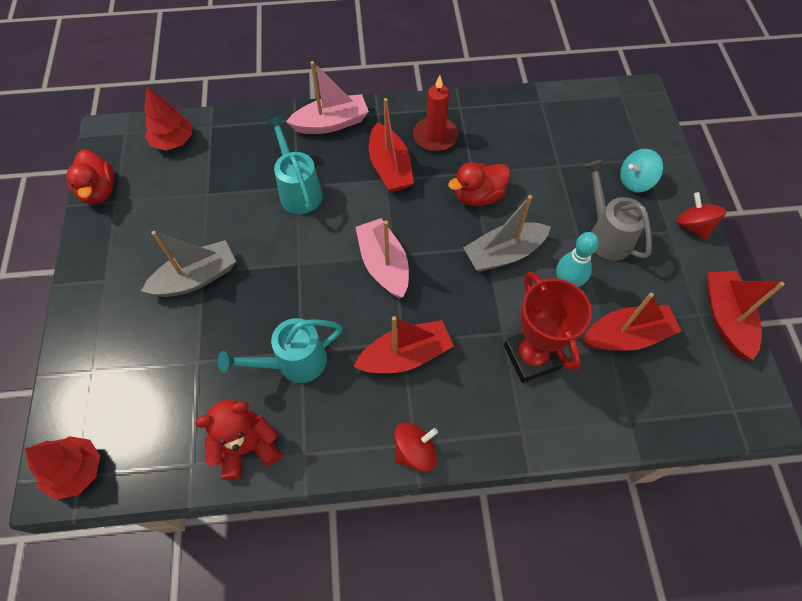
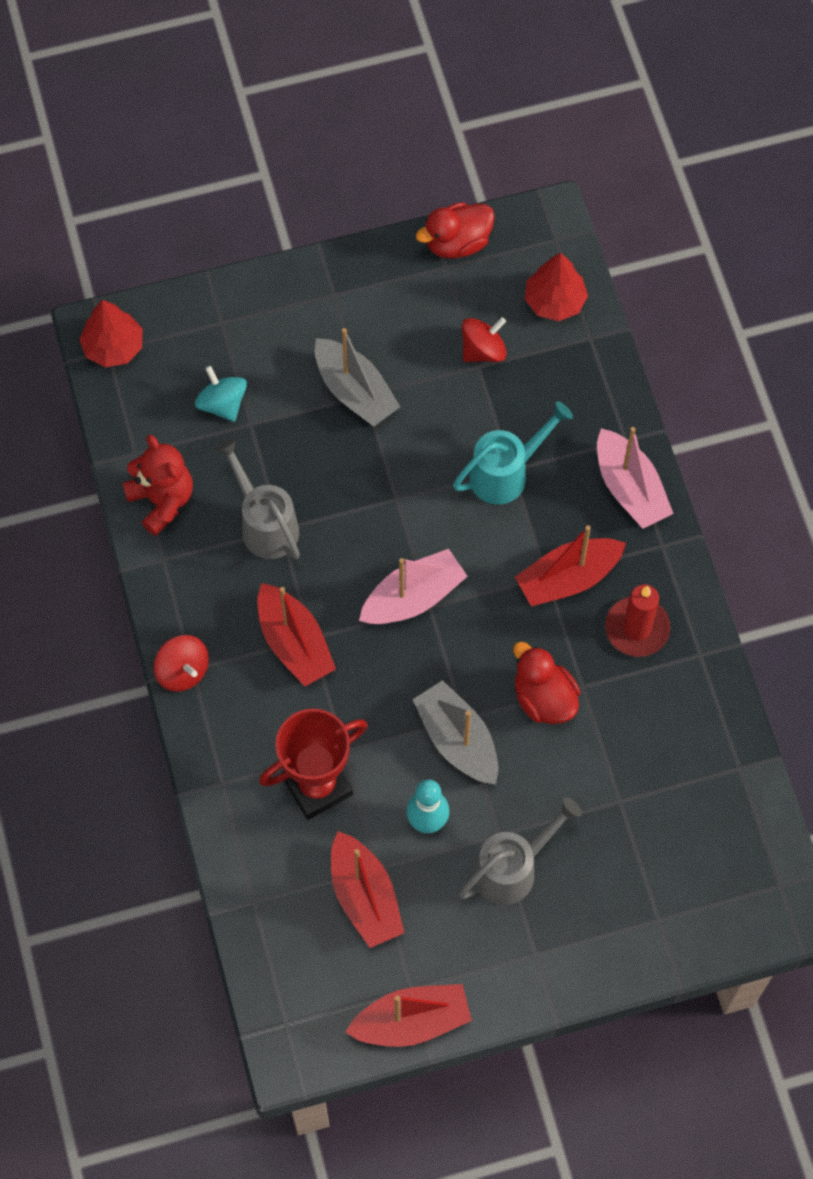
camera: 80 degrees right, 5 degrees up
turquoise watering can [218,318,343,383] -> grey watering can [215,438,300,559]
turquoise spinning top [620,149,663,193] -> turquoise spinning top moved to [195,366,247,422]
red spinning top [676,192,726,240] -> red spinning top moved to [462,317,507,362]

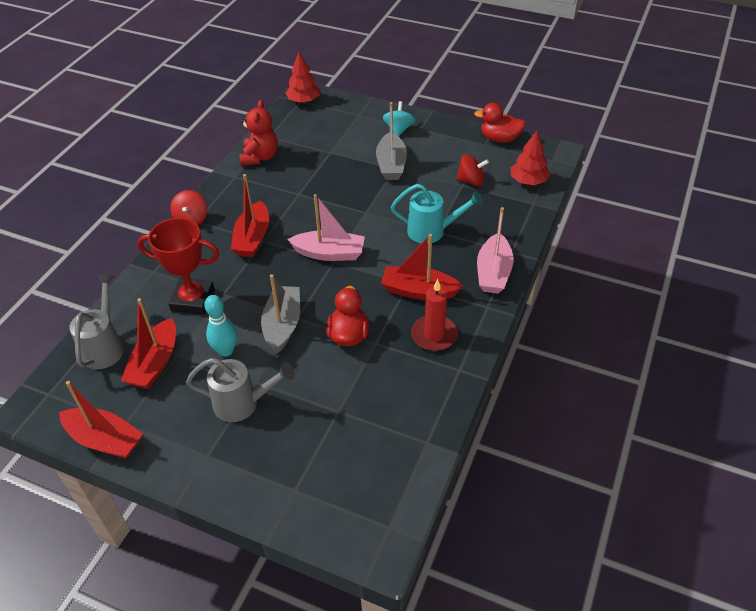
camera: 40 degrees right, 20 degrees down
turquoise spinning top [195,366,247,422] -> turquoise spinning top moved to [383,101,415,136]
grey watering can [215,438,300,559] -> grey watering can moved to [70,275,124,369]

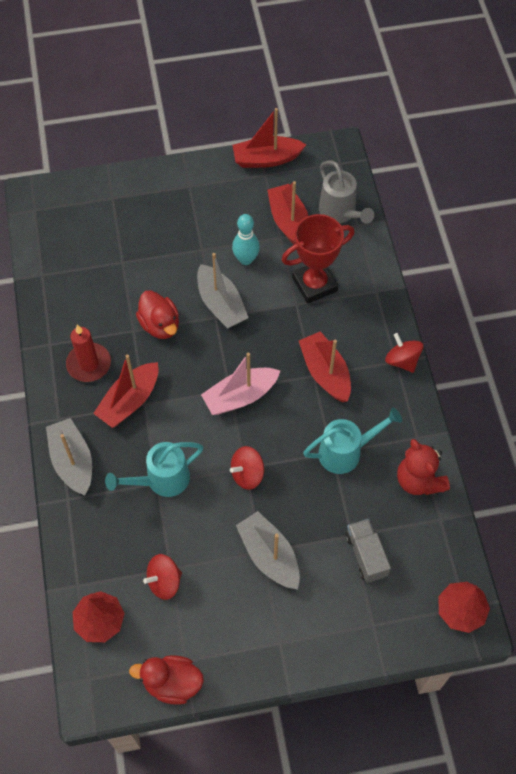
camera: 145 degrees right, 15 degrees up
grey watering can [186,358,295,422] -> none
red boat [381,234,463,300] -> red boat turned 150 degrees clockwise [93,354,159,428]
turquoise spinning top [383,101,415,136] -> none
red duck [474,103,526,143] -> red duck turned 150 degrees counterclockwise [129,655,204,705]
pink boat [477,207,514,294] -> grey boat [46,418,92,495]
none -> red spinning top [230,446,264,490]
none -> turquoise watering can [303,407,402,474]
none -> grey truck [345,519,391,583]

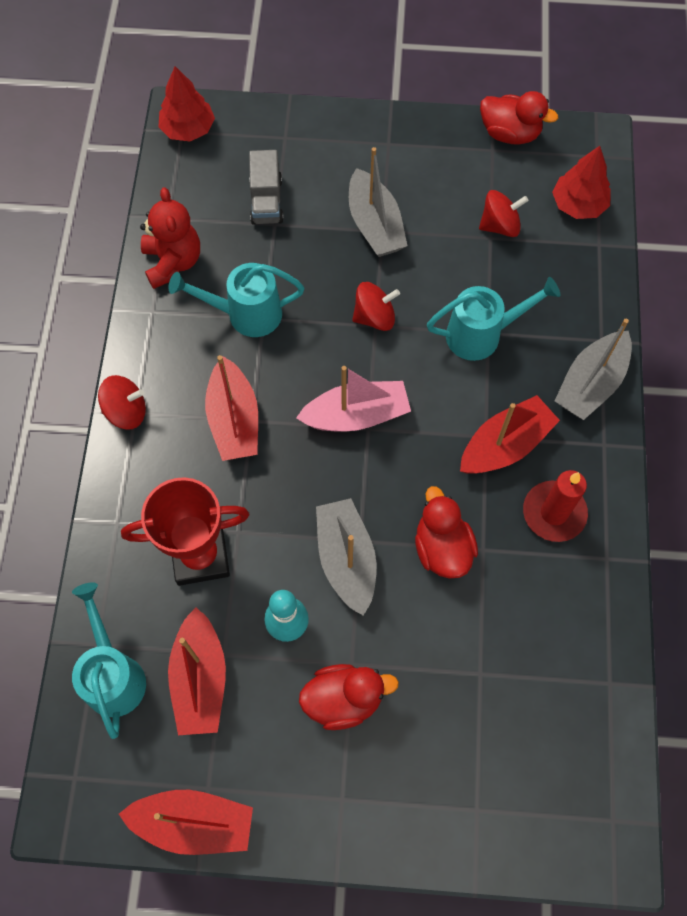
camera: 165 degrees left, 5 degrees up
grey boat [46,418,92,495] -> grey boat turned 45 degrees clockwise [555,319,632,420]
grey watering can [319,160,374,224] -> turquoise watering can [72,582,146,739]
red spinning top [385,333,423,373] -> red spinning top turned 75 degrees counterclockwise [98,375,146,430]
none -> red duck [299,664,399,730]

